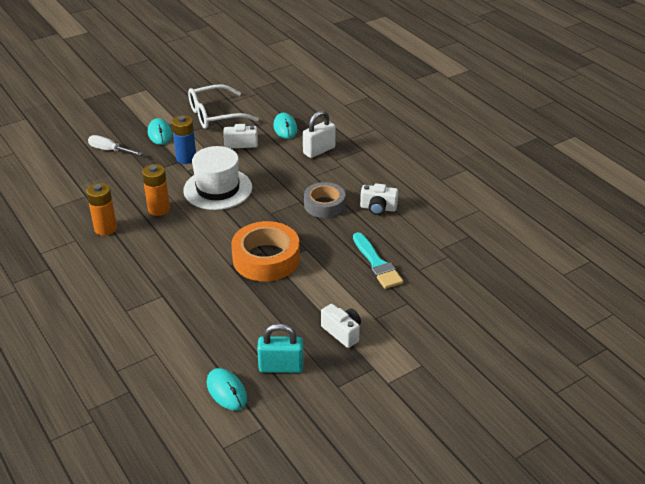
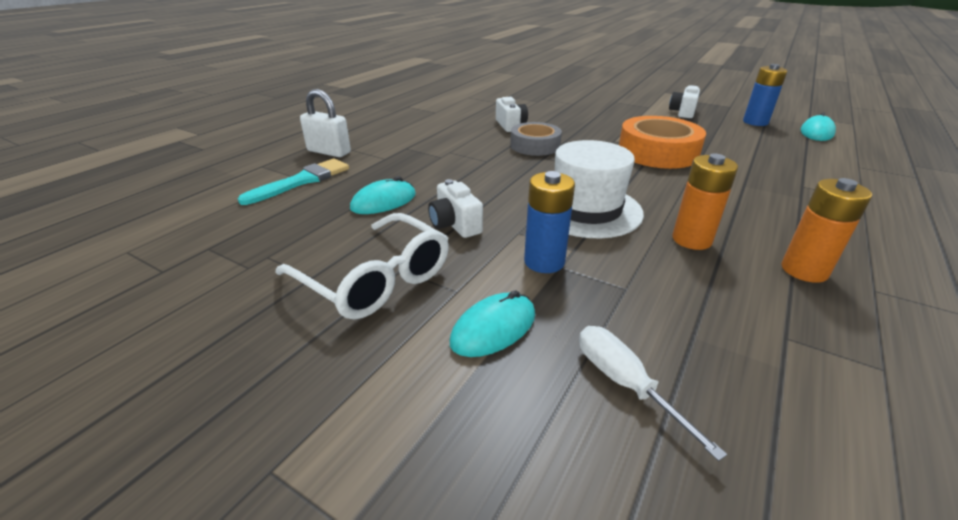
camera: 115 degrees left, 5 degrees down
white screwdriver [88,135,143,155] -> white screwdriver turned 150 degrees clockwise [579,326,727,461]
turquoise padlock [257,323,303,373] -> blue battery [743,64,788,126]
white padlock [303,110,336,158] -> white padlock moved to [300,89,351,157]
turquoise brush [353,232,403,289] -> turquoise brush moved to [238,158,349,205]

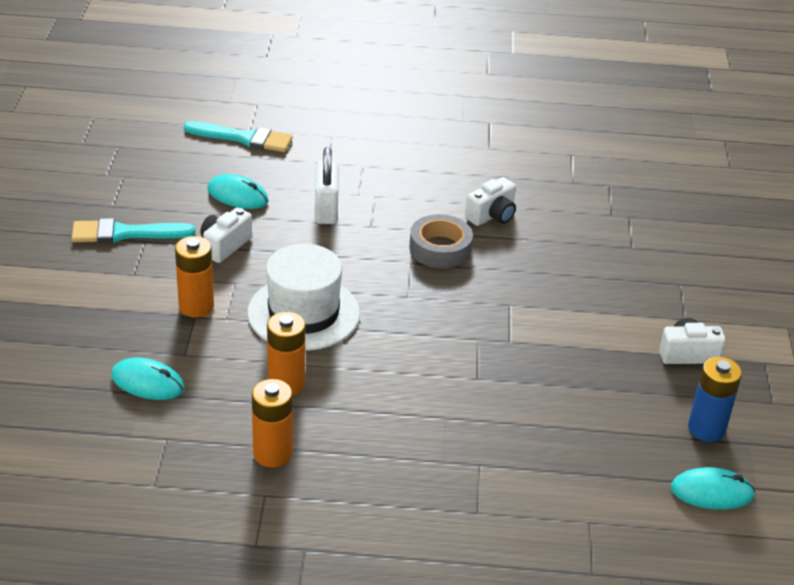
camera: 60 degrees right, 5 degrees up
white glasses [276,213,449,320] -> turquoise brush [72,218,195,243]
white padlock [300,89,351,157] -> white padlock moved to [315,147,338,224]
turquoise mouse [449,290,535,357] -> turquoise mouse moved to [111,358,185,400]
blue battery [524,171,575,273] -> orange battery [175,236,214,317]
white screwdriver [579,326,727,461] -> none
orange tape [619,116,706,169] -> none

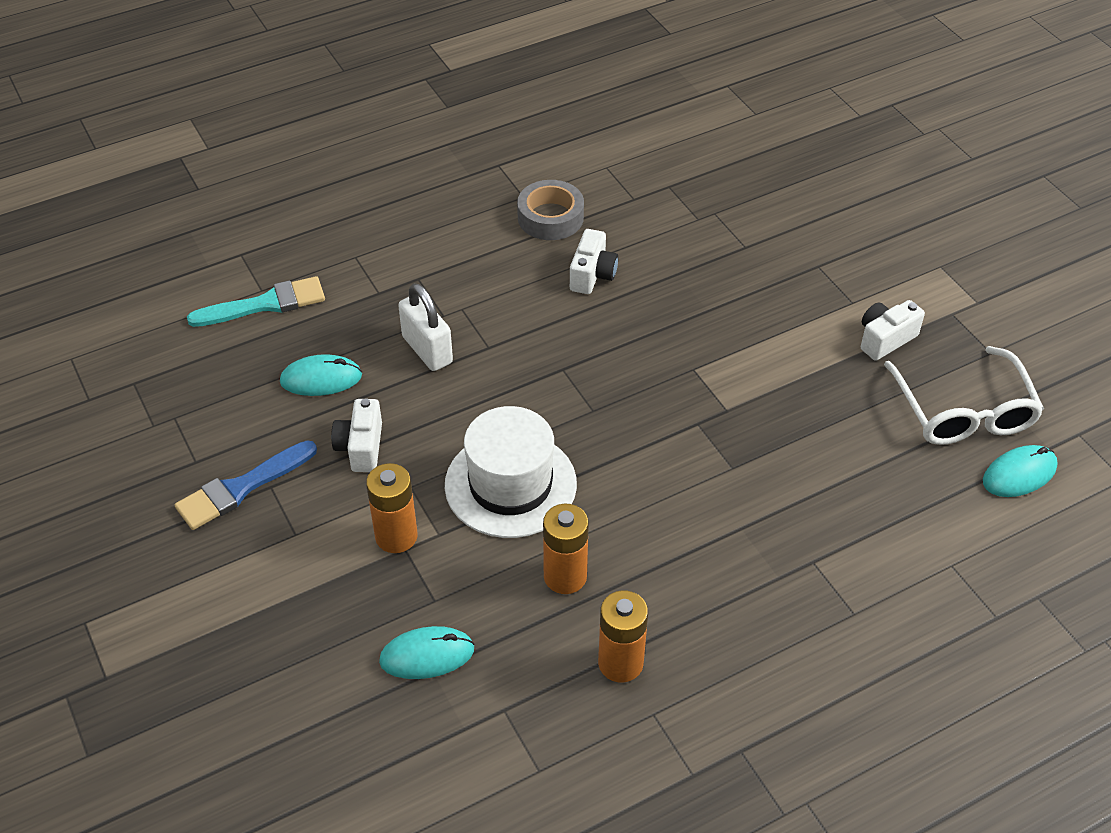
camera: 30 degrees left, 10 degrees up
turquoise brush [72,218,195,243] -> blue brush [175,440,317,530]
grey tape [410,214,473,269] -> grey tape moved to [517,180,584,240]
blue battery [688,357,742,442] -> white glasses [884,346,1044,445]

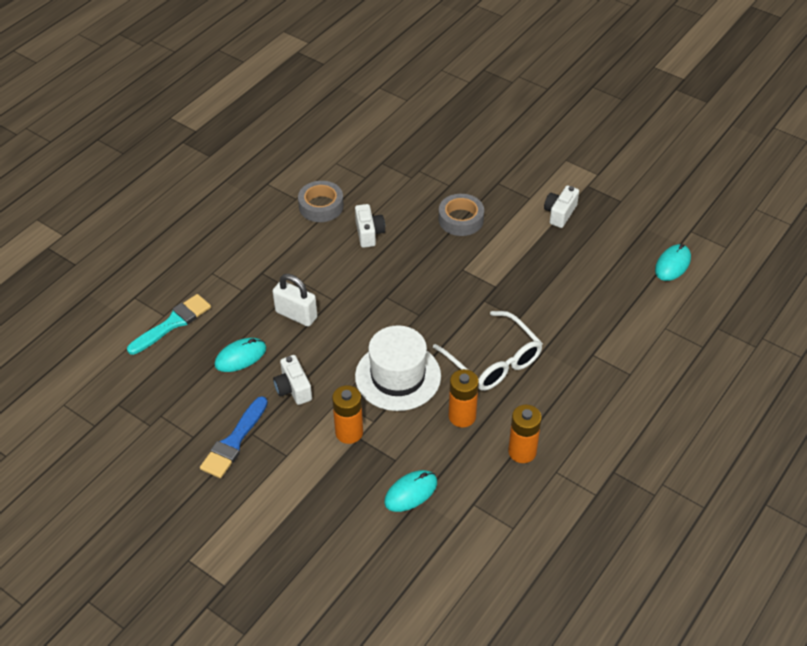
camera: 25 degrees left, 0 degrees up
white glasses [884,346,1044,445] -> white glasses moved to [433,311,543,391]
none -> grey tape [439,194,484,236]

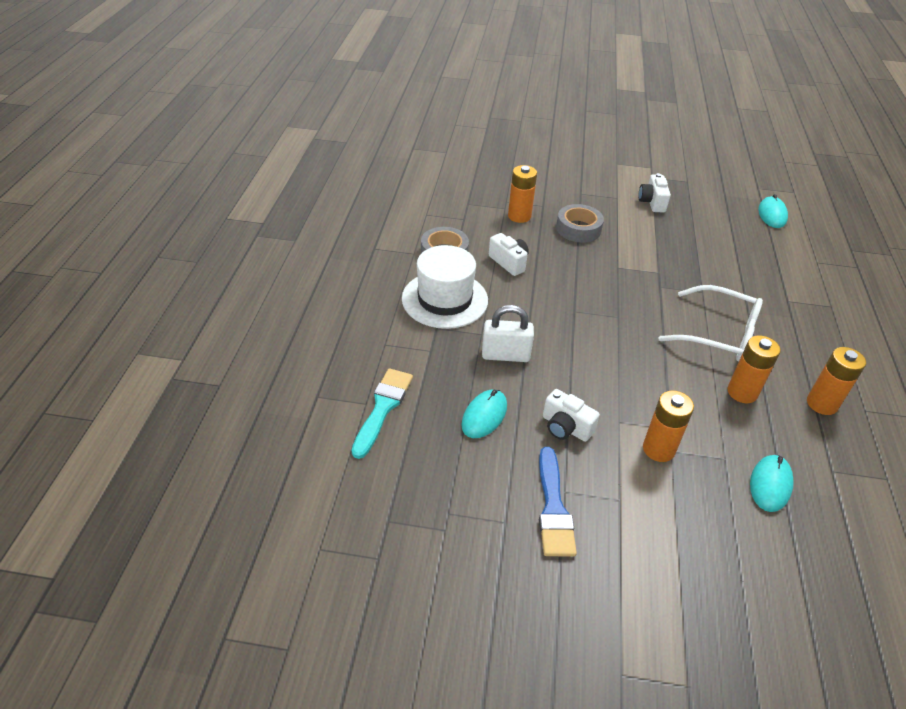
camera: 30 degrees left, 5 degrees down
white hat [355,325,441,411] -> white hat moved to [402,245,488,329]
none -> orange battery [508,165,537,223]

